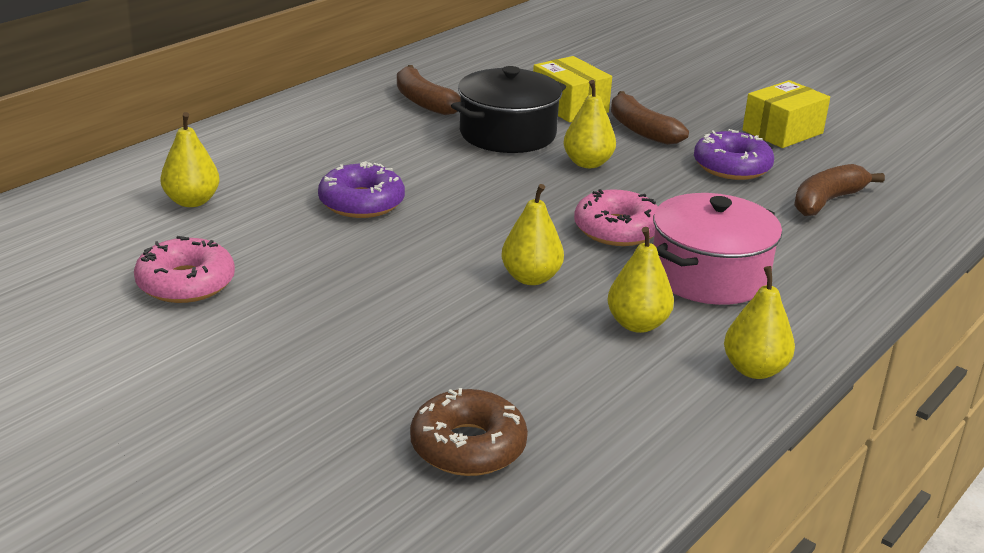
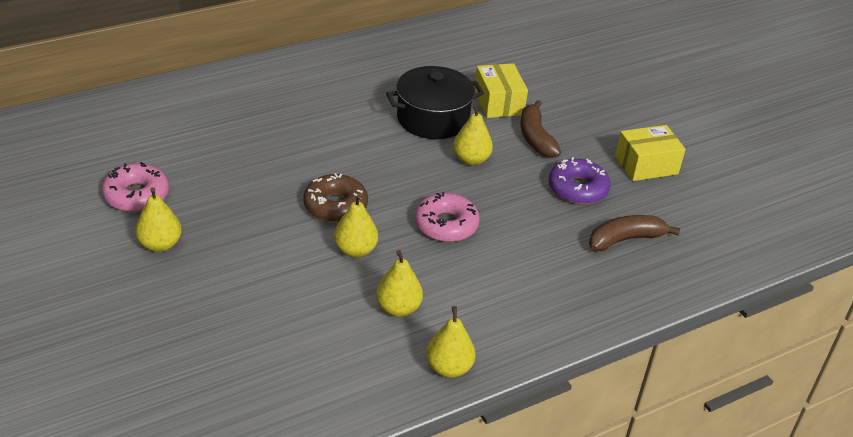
camera: 20 degrees right, 10 degrees up
yellow pear [160,112,220,207] -> yellow pear moved to [135,187,182,252]
purple donut [318,161,405,218] -> none
brown banana [397,65,461,115] -> none
brown donut [410,388,528,476] -> brown donut moved to [303,173,368,223]
pink pot [653,193,782,305] -> none

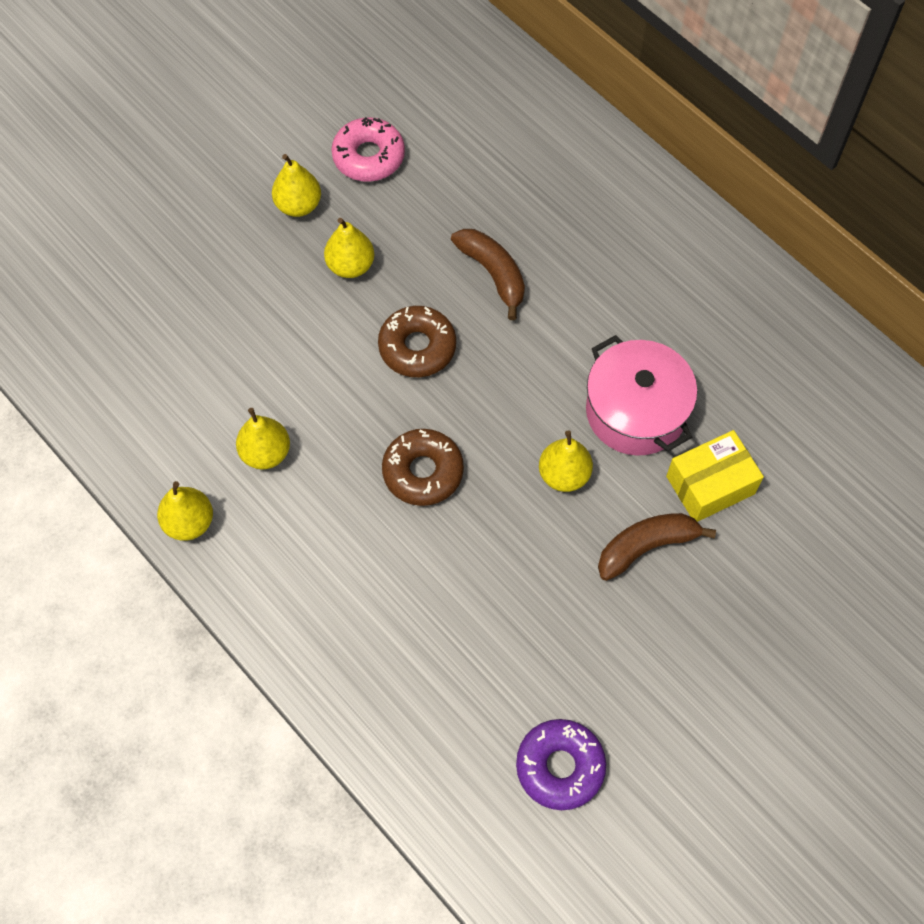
camera: 80 degrees right, 25 degrees up
yellow pear [334,194,378,258] -> yellow pear moved to [324,218,374,278]
black pot [386,66,484,139] -> pink pot [586,335,697,456]
pink donut [415,192,480,242] -> brown donut [382,429,464,506]
purple donut [549,157,611,205] -> purple donut moved to [516,719,606,810]
brown banana [589,215,680,251] -> brown banana moved to [451,229,525,320]
yellow box [615,125,686,181] -> none

